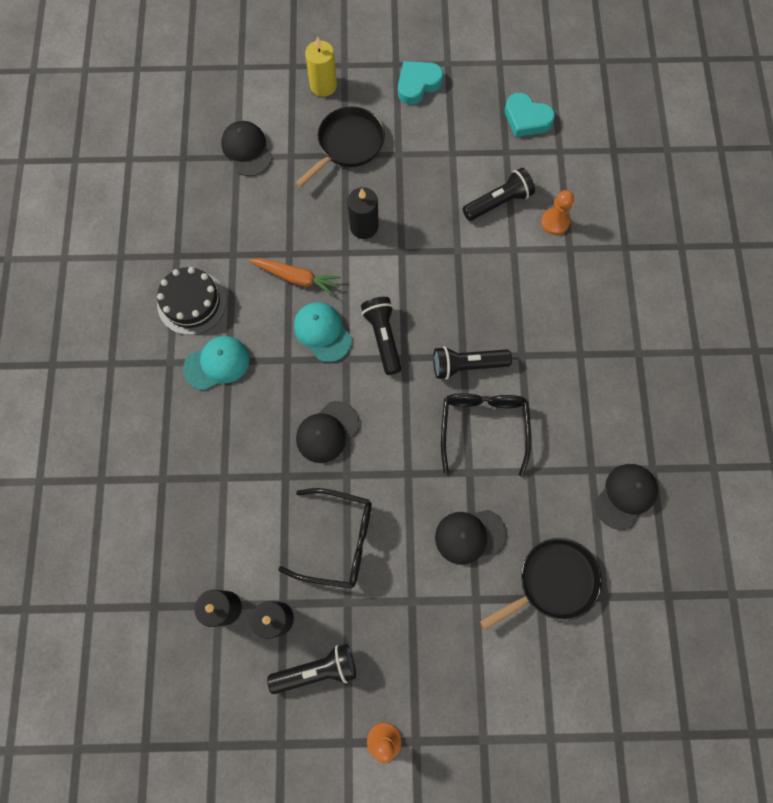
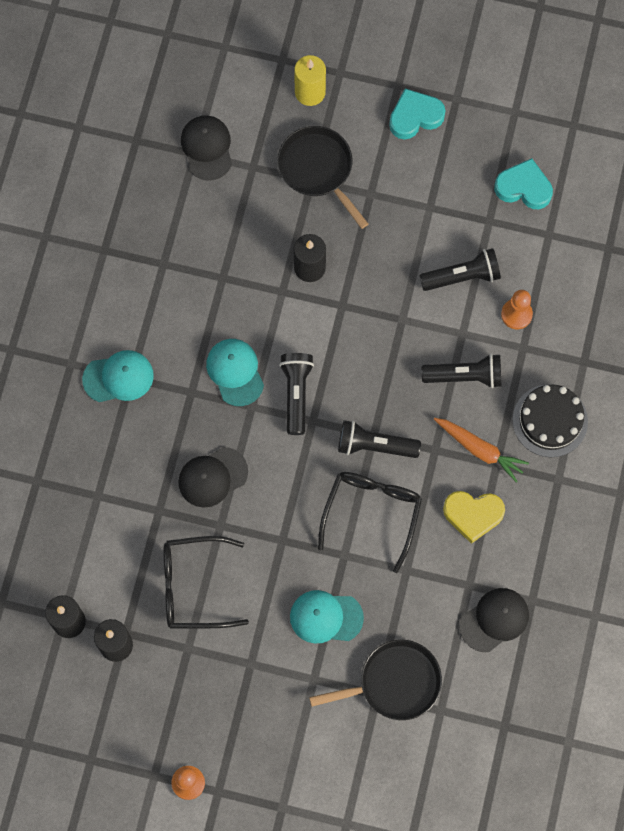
camera: 15 degrees right, 0 degrees up
black cake [157,267,227,335] -> black cake moved to [512,384,588,457]
orange carrot [249,258,341,296] -> orange carrot moved to [434,418,529,483]
black flashlight [267,644,356,694] -> black flashlight moved to [421,354,502,388]
black glasses [278,488,372,588] -> black glasses turned 150 degrees clockwise [163,536,249,628]
black pan [295,106,385,188] -> black pan turned 90 degrees counterclockwise [277,126,368,229]
black cap [435,510,507,565] -> turquoise cap [290,590,364,644]
turquoise heart [505,93,555,137] -> turquoise heart turned 150 degrees clockwise [494,158,553,209]
none -> yellow heart [443,491,505,544]

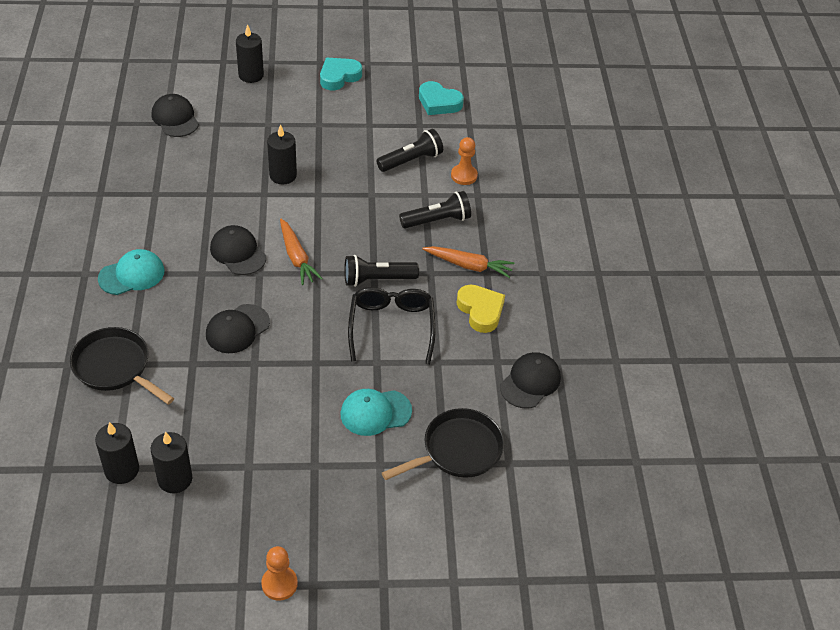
camera: 20 degrees left, 25 degrees down
black glasses [163,536,249,628] -> none
turquoise cap [206,339,264,406] -> black cap [210,225,266,275]
black pan [277,126,368,229] -> black pan moved to [70,327,174,405]
black flashlight [279,353,314,435] -> orange carrot [280,219,323,285]
yellow candle [294,55,326,106] -> black candle [236,24,264,83]
yellow heart [443,491,505,544] -> yellow heart turned 105 degrees counterclockwise [457,284,505,333]
turquoise heart [494,158,553,209] -> turquoise heart turned 150 degrees counterclockwise [419,81,464,115]
black cake [512,384,588,457] -> none

